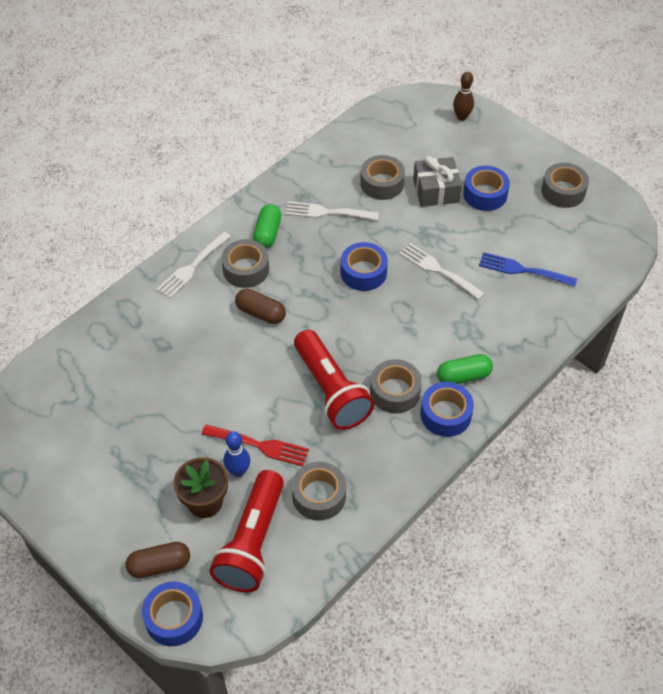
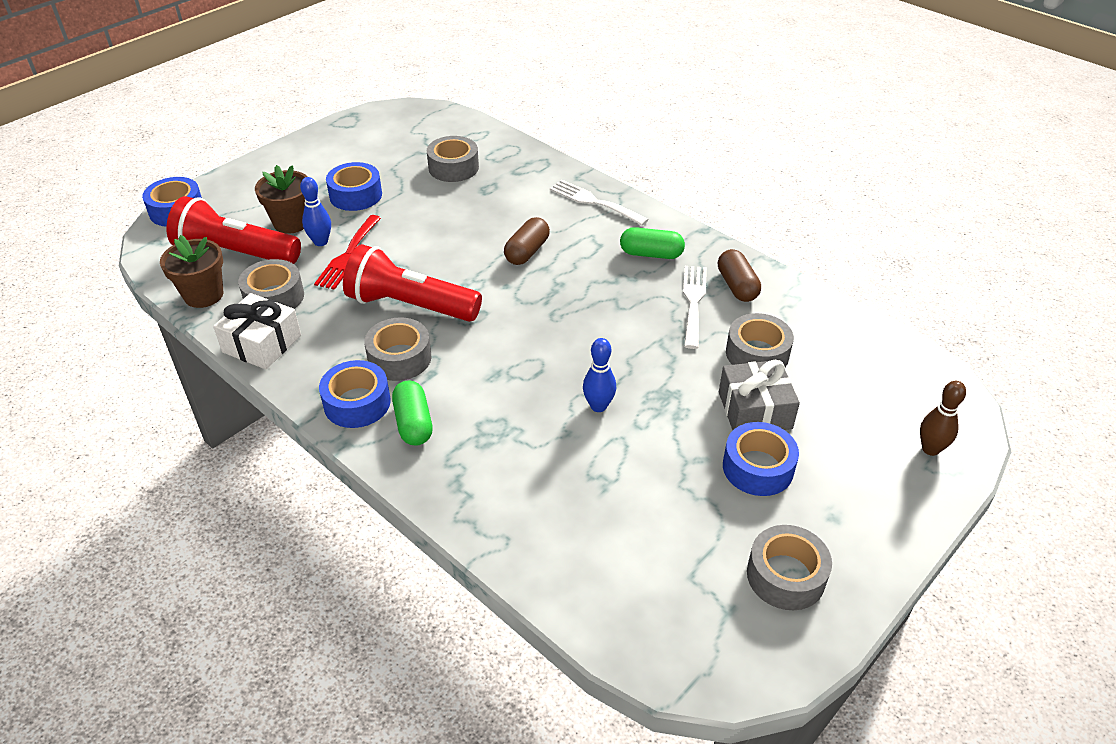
camera: 90 degrees right, 10 degrees down
brown capsule [126,542,190,578] -> brown capsule moved to [718,249,761,302]
grey tape [221,239,269,288] -> grey tape moved to [427,136,479,182]
red flashlight [294,330,374,430] -> red flashlight turned 45 degrees clockwise [343,244,482,322]
blue tape [341,242,388,291] -> blue tape moved to [326,162,382,211]
white fork [399,243,485,300] -> blue bowling pin [583,338,616,412]
blue fork [479,252,577,287] -> none
none -> brown flower pot [160,235,223,308]
none -> white gift [213,293,301,369]

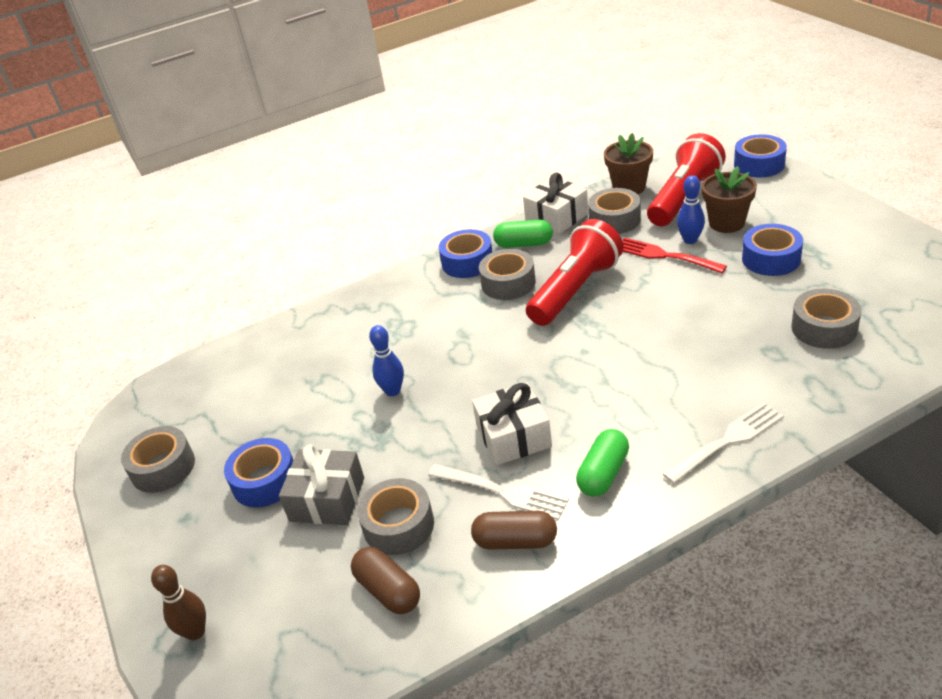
camera: 115 degrees right, 5 degrees down
green capsule [392,381,433,446] -> green capsule moved to [493,220,553,248]
brown capsule [504,217,550,265] -> brown capsule moved to [351,547,420,614]
none -> white gift [472,382,552,466]

